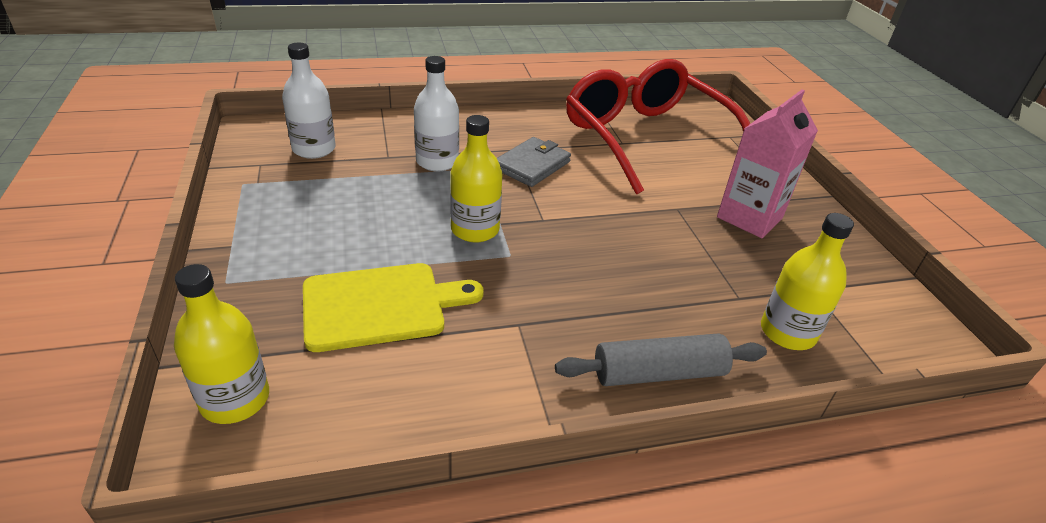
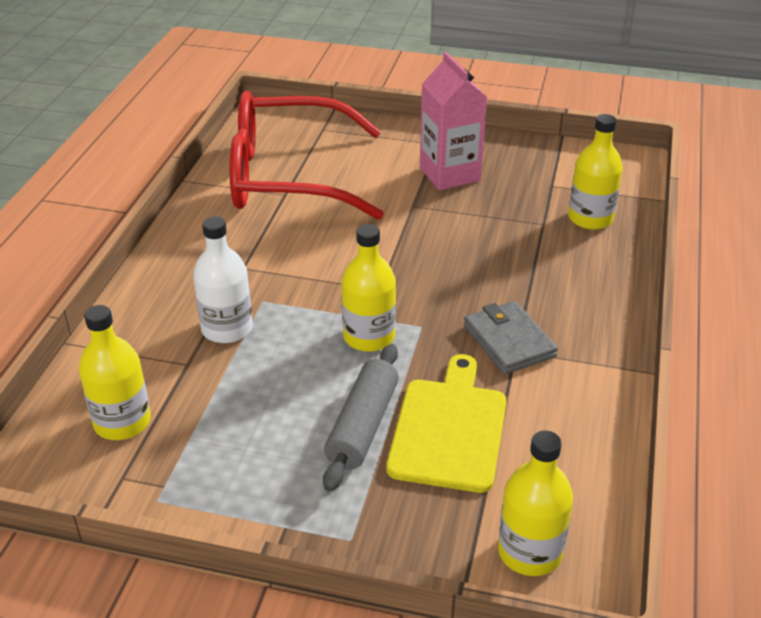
camera: 60 degrees left, 0 degrees up
white bottle [282,43,336,159] -> yellow bottle [79,305,151,440]
grey wallet [497,137,571,187] -> grey wallet moved to [464,301,558,374]
grey rolling pin [555,333,767,386] -> grey rolling pin moved to [323,344,399,492]

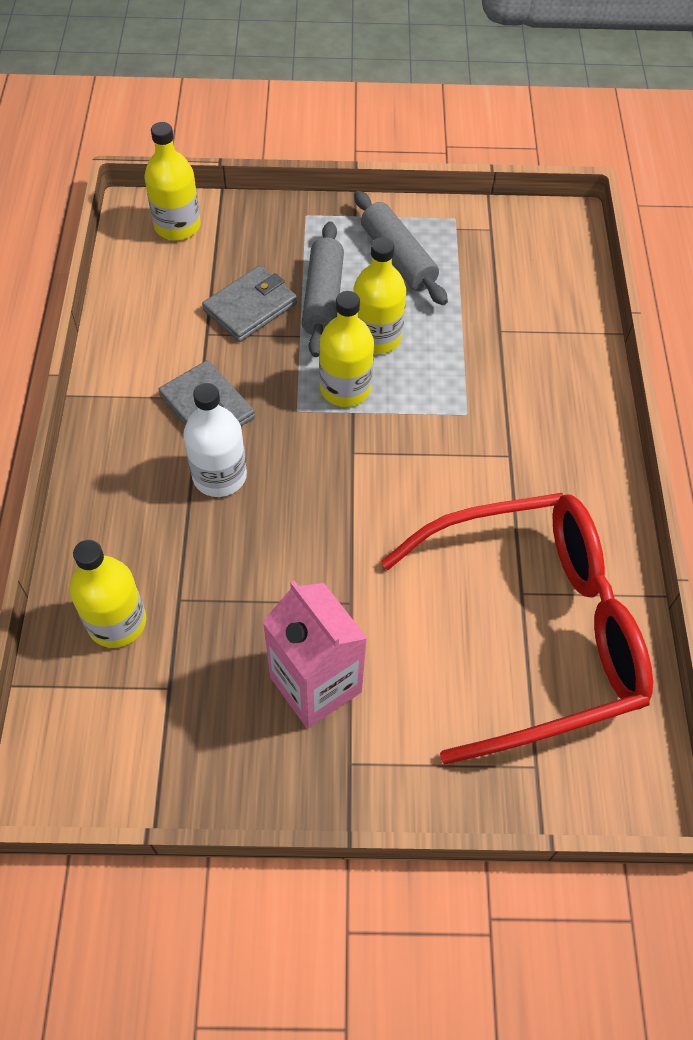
camera: 165 degrees right, 20 degrees up
yellow bottle [79,305,151,440] -> yellow bottle moved to [353,237,406,354]
white bottle [193,217,253,343] -> white bottle moved to [183,383,247,497]
yellow cutting board [386,354,507,493] -> grey wallet [202,265,297,342]
none -> grey rolling pin [354,191,448,305]

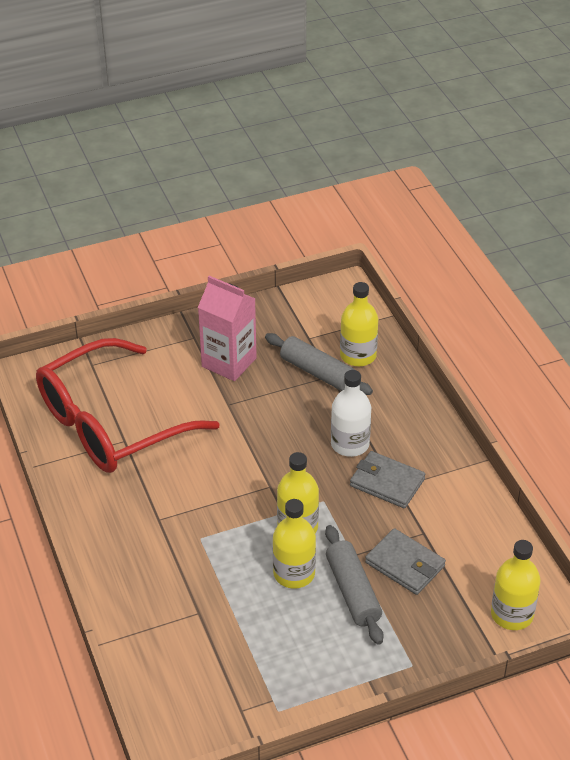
camera: 160 degrees right, 15 degrees down
grey wallet [202,265,297,342] -> grey wallet turned 75 degrees counterclockwise [365,528,446,595]
grey rolling pin [354,191,448,305] -> grey rolling pin moved to [265,333,373,395]

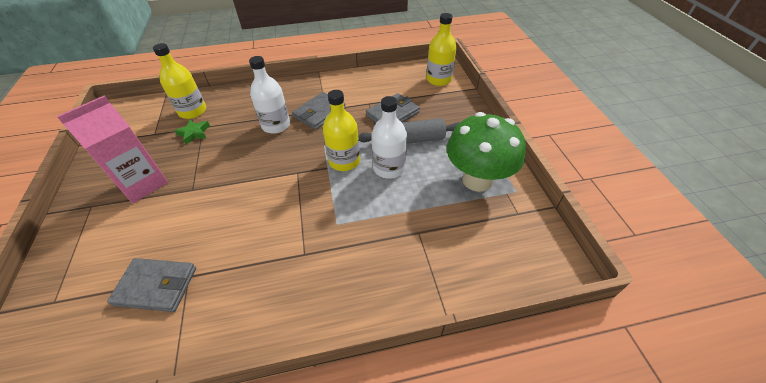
camera: 80 degrees left, 5 degrees up
red glasses [36,338,220,473] -> grey wallet [107,258,196,312]
grey rolling pin [265,333,373,395] -> green star [174,119,210,145]
yellow bottle [273,499,316,589] -> white bottle [371,96,407,179]
none -> green mushroom [447,112,526,192]

